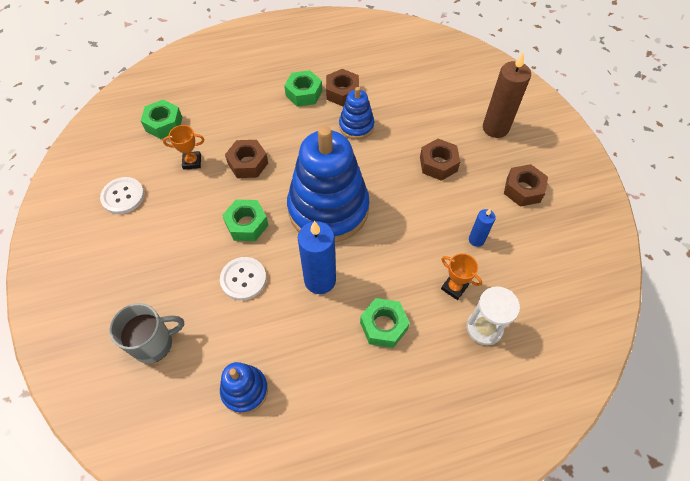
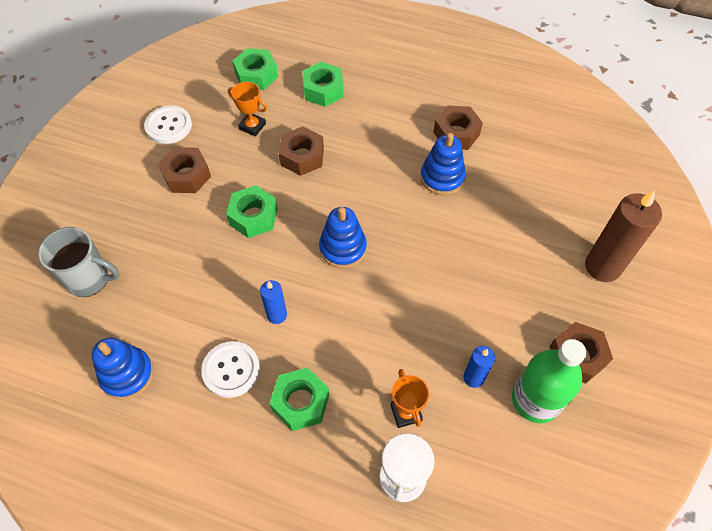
camera: 35 degrees right, 0 degrees up
white button [220,257,266,300] -> white button moved to [201,341,260,398]
green nut [284,70,322,107] -> green nut moved to [302,62,344,107]
blue stacking toy [287,126,369,243] -> blue stacking toy [319,207,367,268], size x0.48
blue candle [298,221,336,294] -> blue candle [260,280,287,324], size x0.53
brown nut [420,139,460,181] -> brown nut moved to [158,147,211,193]
none -> green bottle [512,339,586,423]

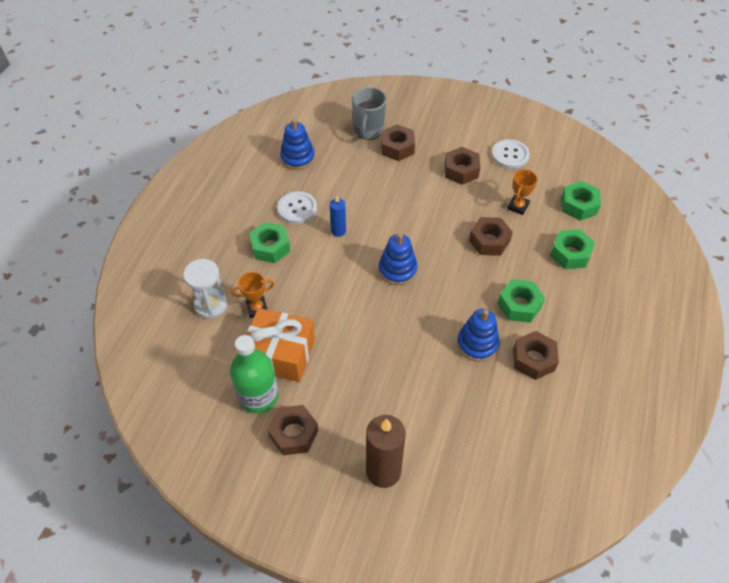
camera: 90 degrees right, 5 degrees down
green nut [226,185,277,238] -> green nut moved to [498,279,545,322]
blue candle [463,346,495,388] -> orange gift [247,308,315,382]
none -> brown nut [381,124,415,161]

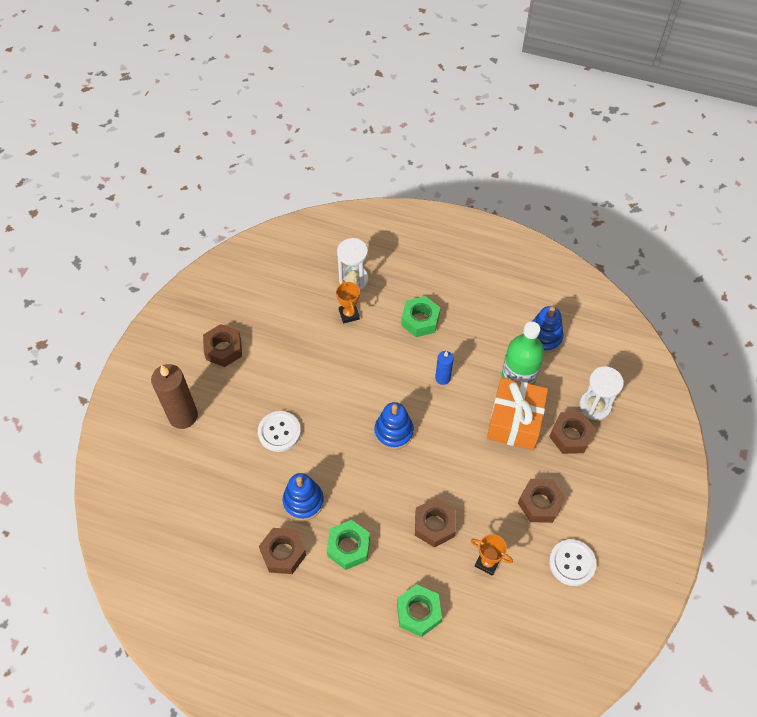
camera: 90 degrees right, 5 degrees up
green bottle [230,335,278,414] -> green bottle moved to [502,322,544,385]
orange gift [247,308,315,382] -> orange gift moved to [487,378,548,450]
white button [277,191,317,224] -> white button moved to [258,411,301,452]
grey mug [352,87,386,140] -> white hourglass [579,366,624,420]
green nut [561,181,601,221] -> none

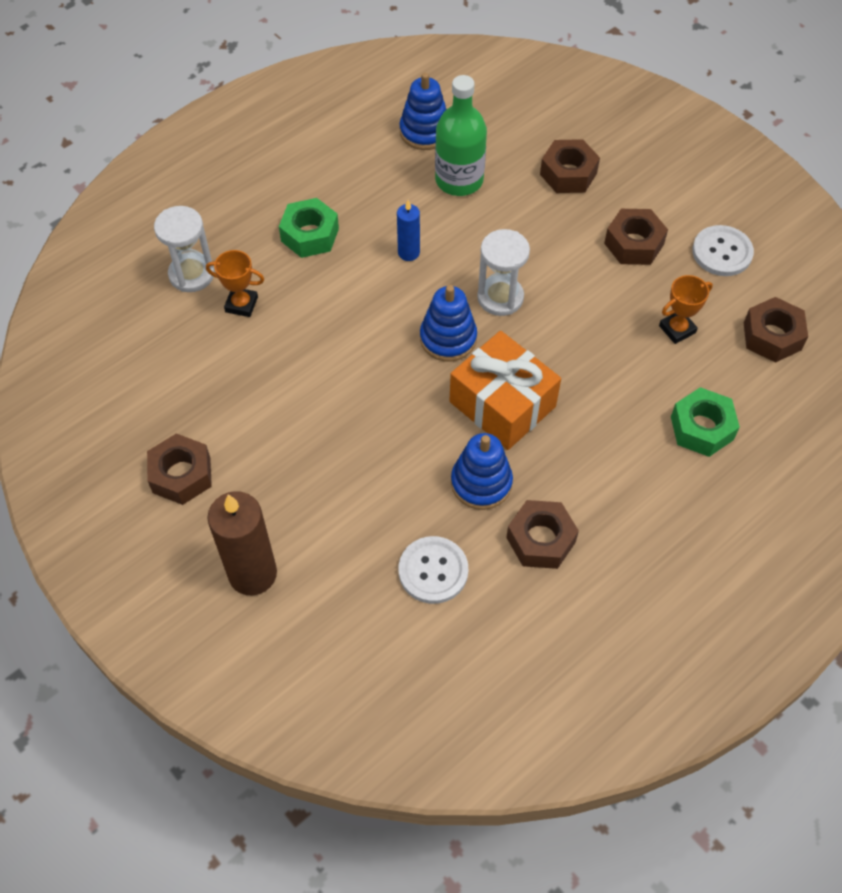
camera: 60 degrees left, 0 degrees up
white button [258,411,301,452] -> white button moved to [398,536,468,604]
green nut [327,520,370,570] -> none
brown nut [415,498,456,548] -> brown nut moved to [744,297,808,363]
orange gift [487,378,548,450] -> orange gift moved to [449,331,561,450]
white hourglass [579,366,624,420] -> white hourglass moved to [477,229,530,316]

